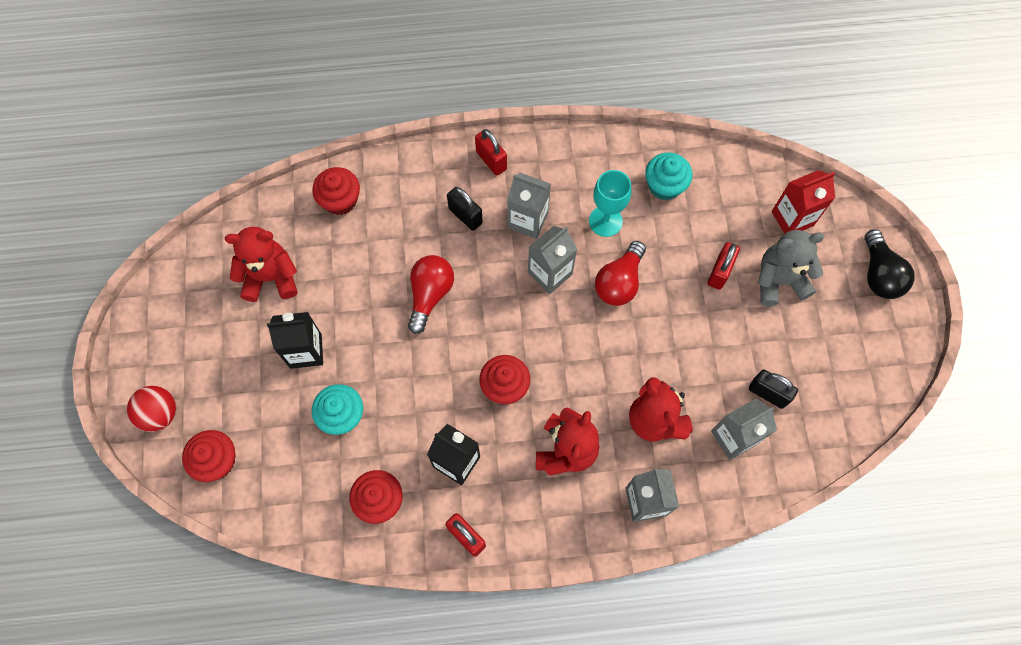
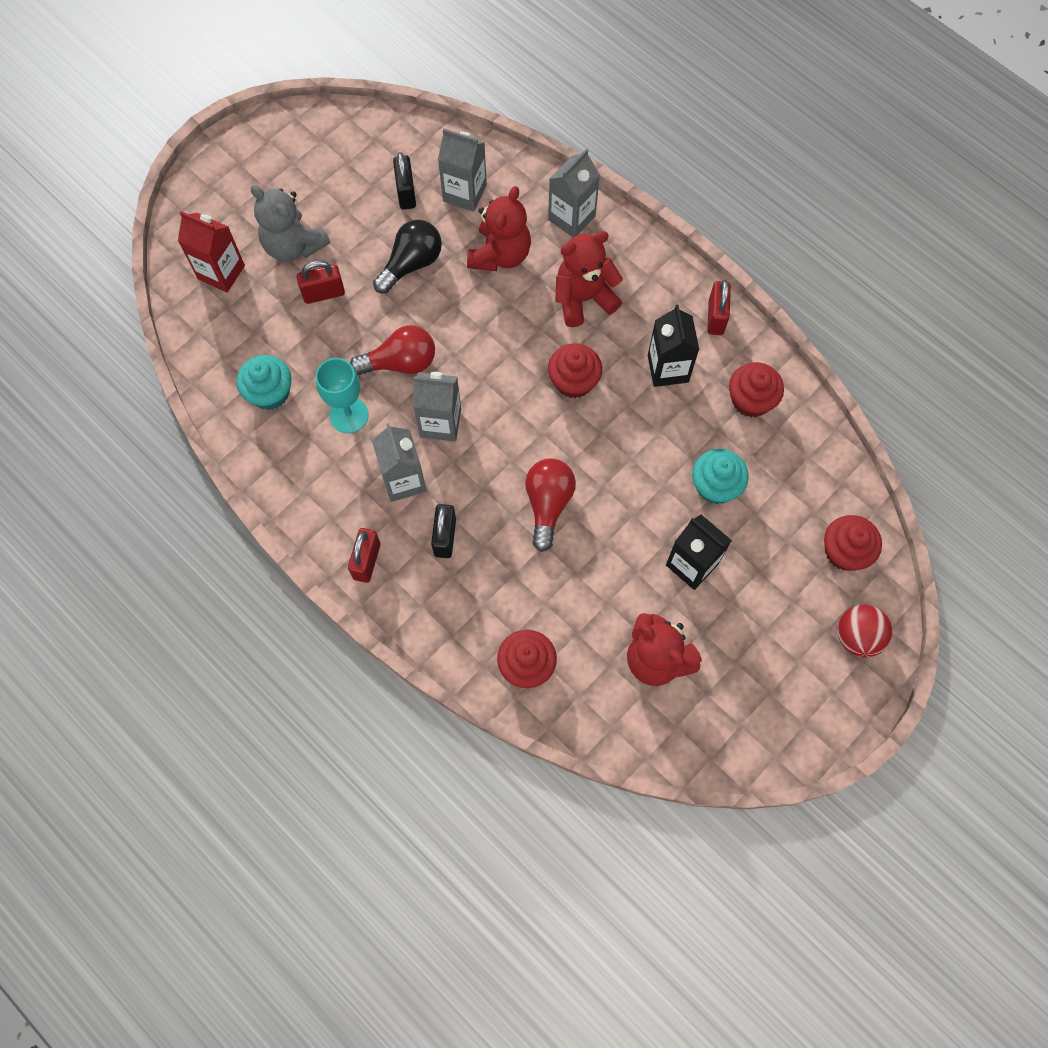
camera: 130 degrees left, 0 degrees up
red light bulb [408,255,454,334] -> red light bulb turned 120 degrees clockwise [525,458,576,552]
black light bulb [864,229,914,299] -> black light bulb moved to [373,220,442,294]

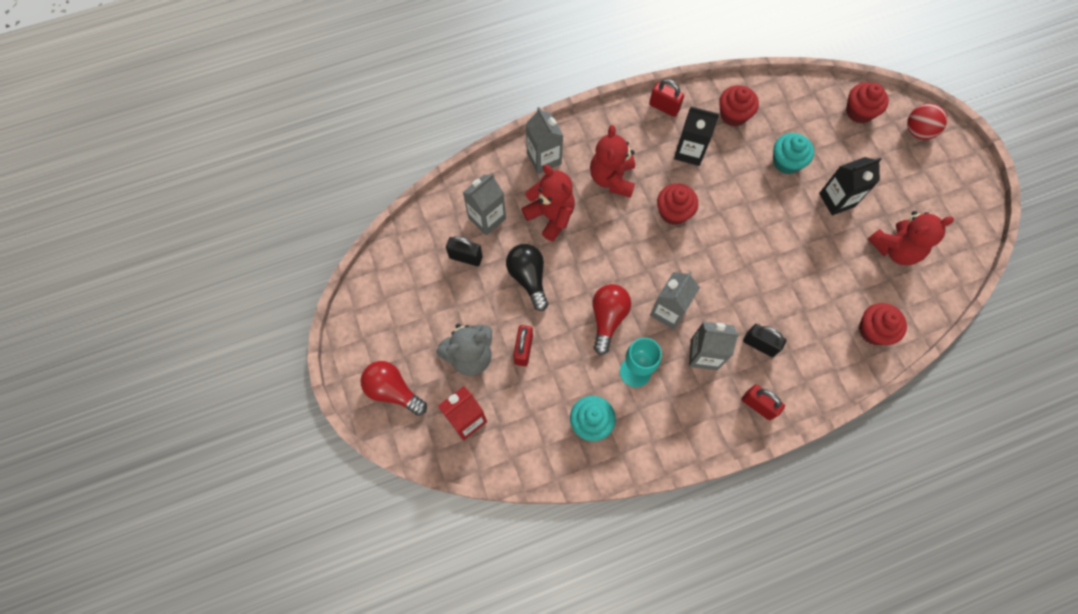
camera: 65 degrees left, 0 degrees up
red light bulb [525,458,576,552] -> red light bulb moved to [361,361,427,416]

